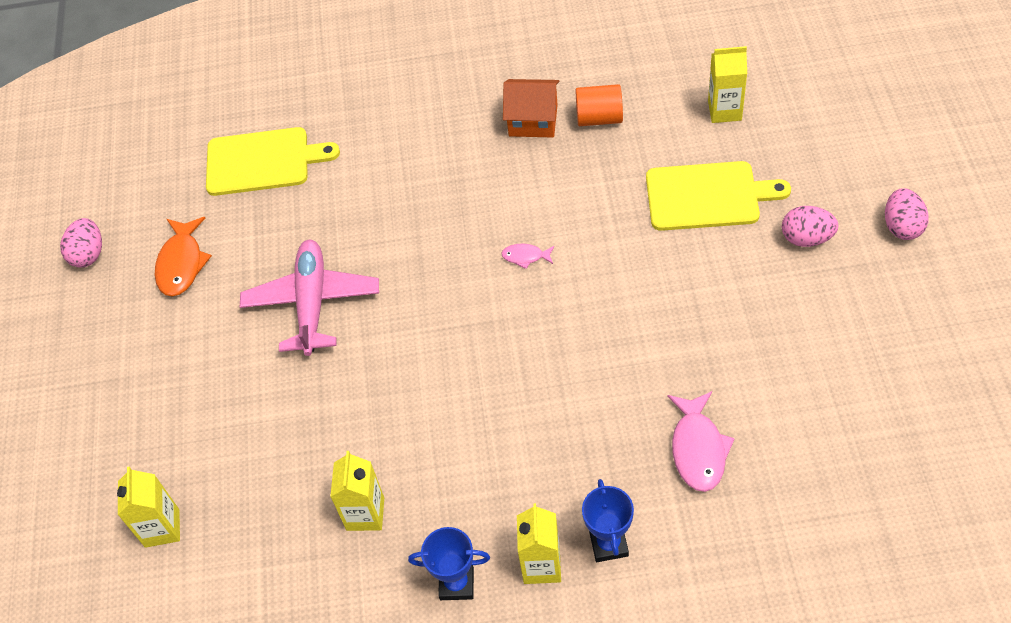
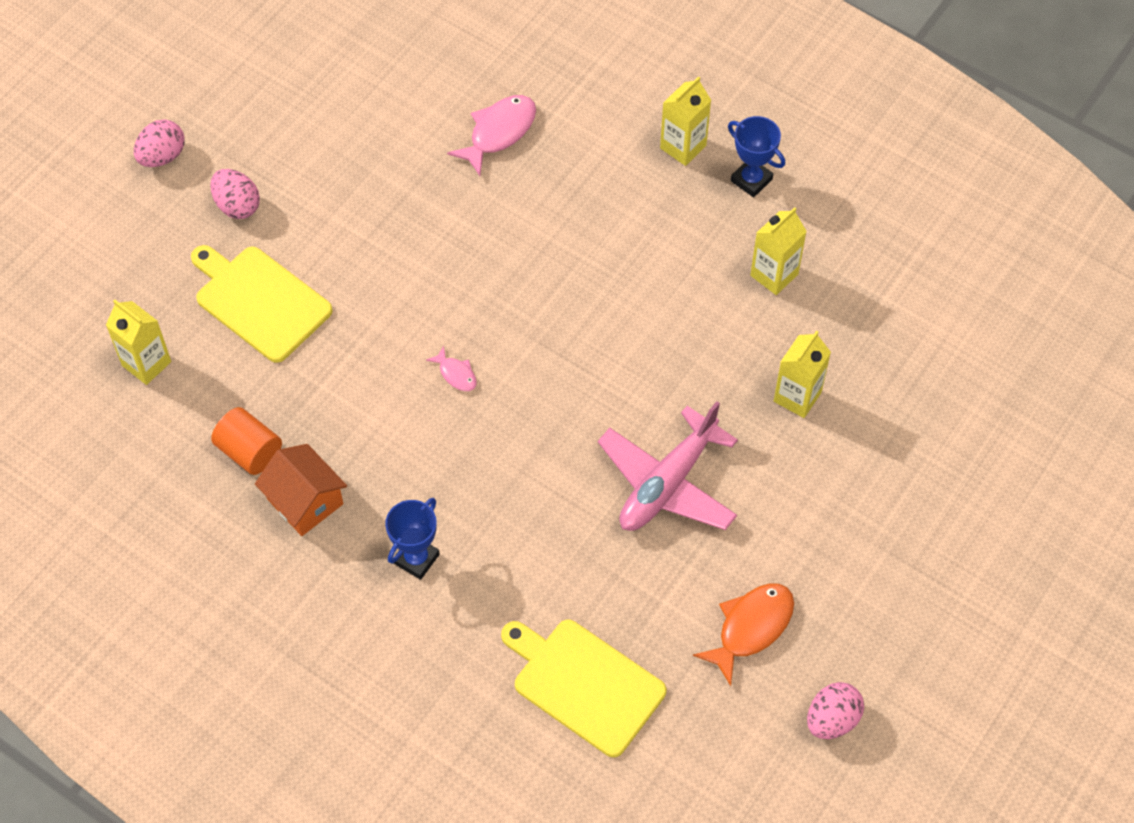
camera: 145 degrees left, 5 degrees up
yellow carton [117,467,180,548] -> yellow carton moved to [774,330,831,418]
blue trophy [582,479,634,562] -> blue trophy moved to [385,498,440,580]

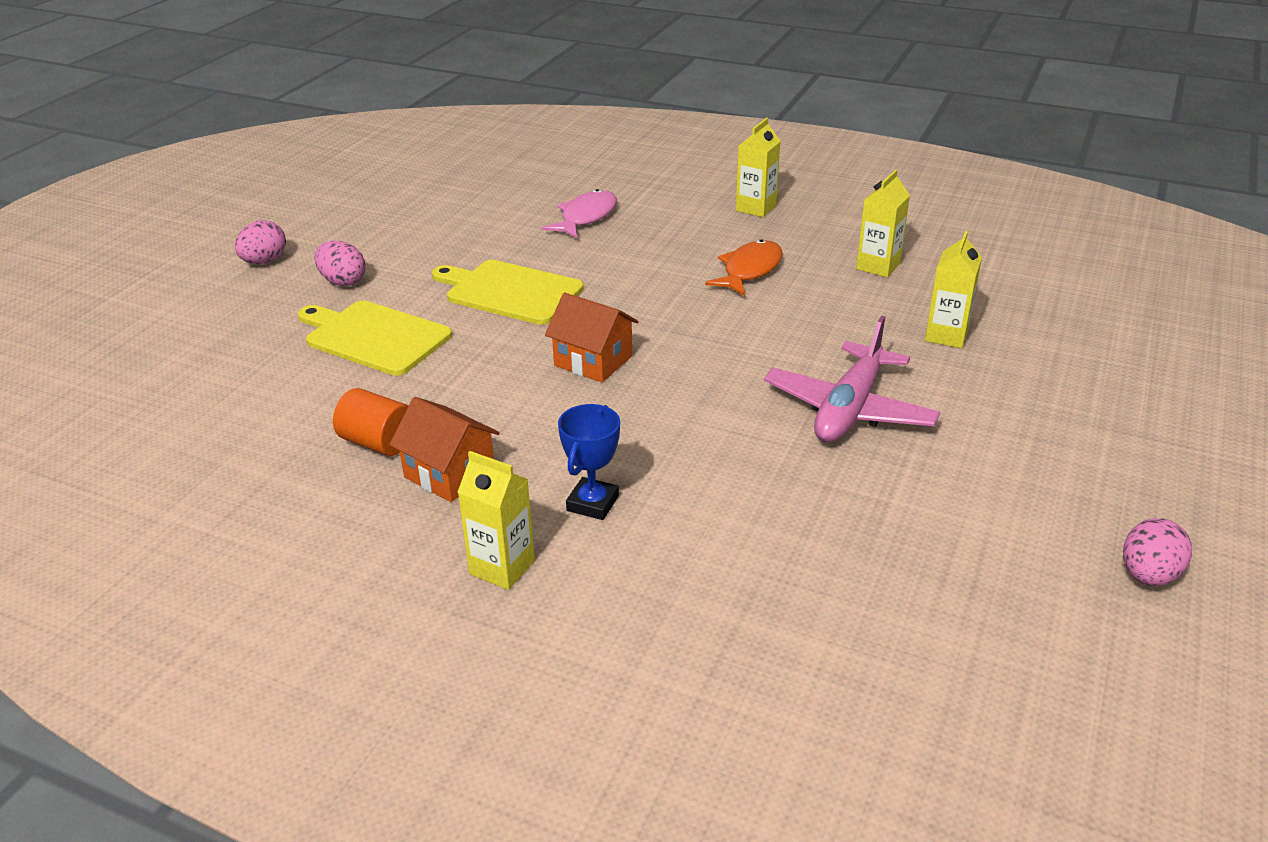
camera: 10 degrees left, 25 degrees down
yellow carton [106,300,171,385] -> yellow carton moved to [458,451,535,590]
pink fish [426,346,477,391] -> orange house [545,293,639,382]
yellow cutting board [501,620,666,757] -> yellow cutting board moved to [432,260,584,325]
orange fish [693,584,794,686] -> orange fish moved to [705,239,783,296]
blue trophy [728,116,785,197] -> none

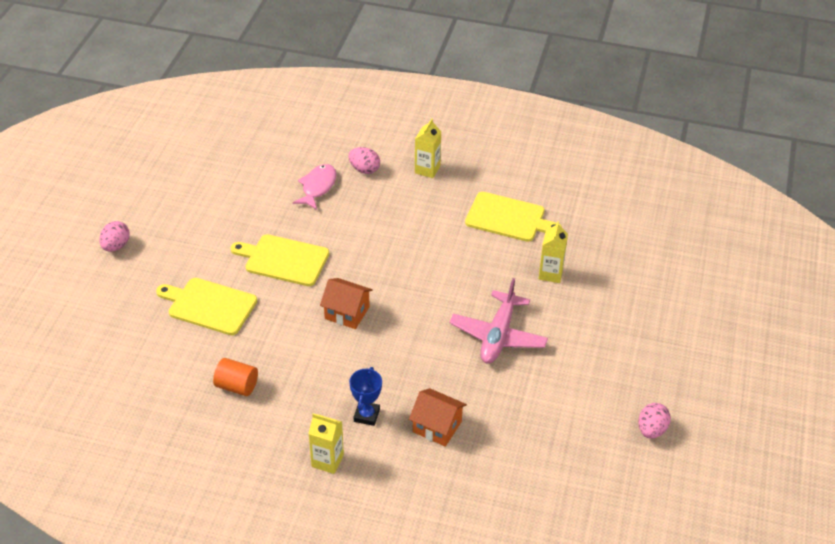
camera: 10 degrees left, 10 degrees up
pink egg [314,241,366,286] -> pink egg moved to [348,147,380,174]
orange house [389,397,500,502] -> orange house moved to [409,388,467,447]
orange fish [705,239,783,296] -> none
yellow carton [856,169,910,277] -> yellow cutting board [465,192,562,242]

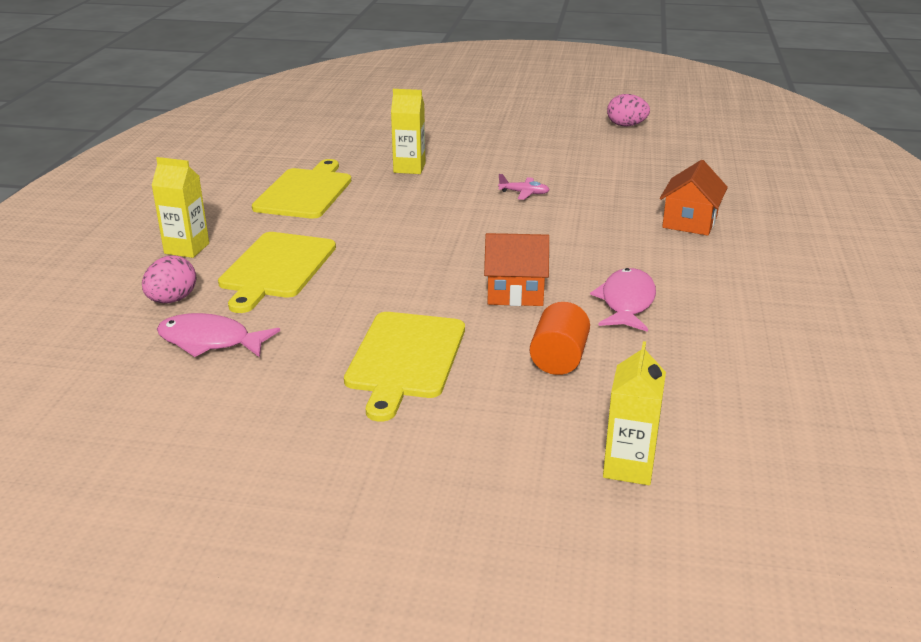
camera: 95 degrees left, 15 degrees down
pink egg [99,221,130,252] -> none
yellow cutting board [156,278,257,335] -> yellow cutting board moved to [218,232,336,313]
orange cylinder [213,358,258,396] -> orange cylinder moved to [530,302,590,375]
yellow carton [308,413,344,474] -> yellow carton moved to [603,341,666,485]
orange house [320,278,373,329] -> orange house turned 75 degrees clockwise [484,233,549,306]
blue trophy [349,367,382,426] -> none
pink plane [449,278,548,364] -> pink plane [498,174,550,200], size x0.42
none -> pink fish [590,268,656,332]

